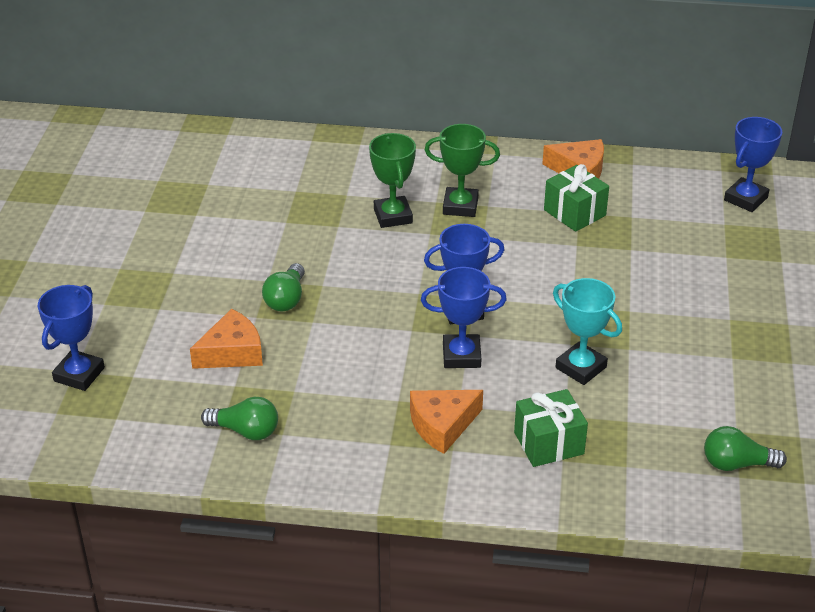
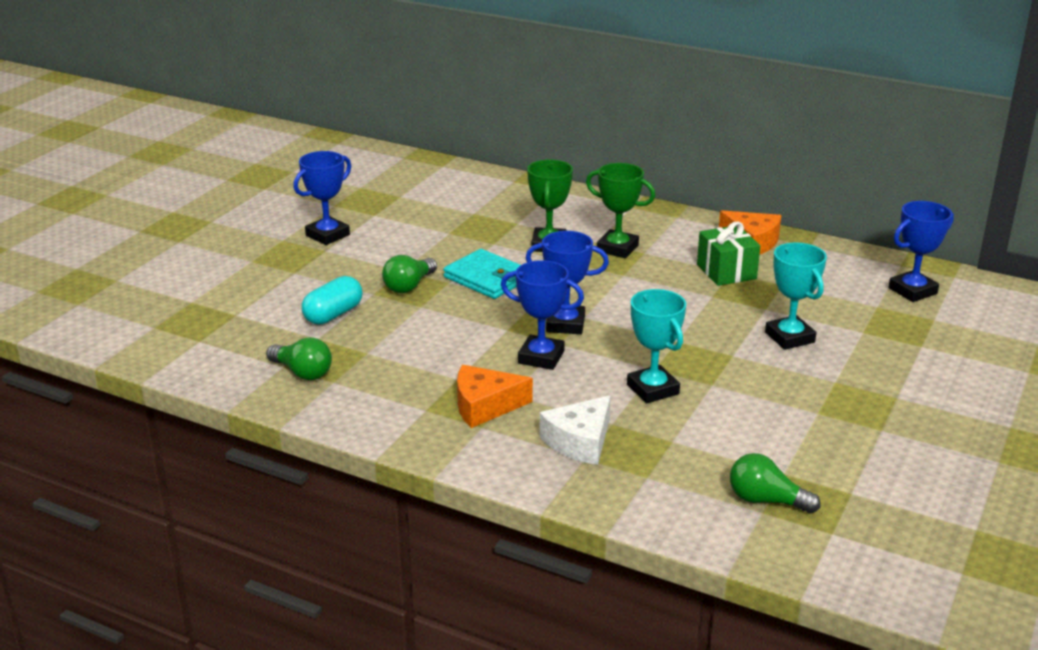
camera: 20 degrees right, 10 degrees down
blue trophy [38,285,105,391] -> blue trophy moved to [293,151,351,245]
orange cheese [190,309,263,369] -> turquoise capsule [302,276,362,325]
green gift [514,389,588,467] -> white cheese [539,395,611,465]
none -> turquoise wallet [443,249,521,299]
none -> turquoise trophy [765,243,827,350]

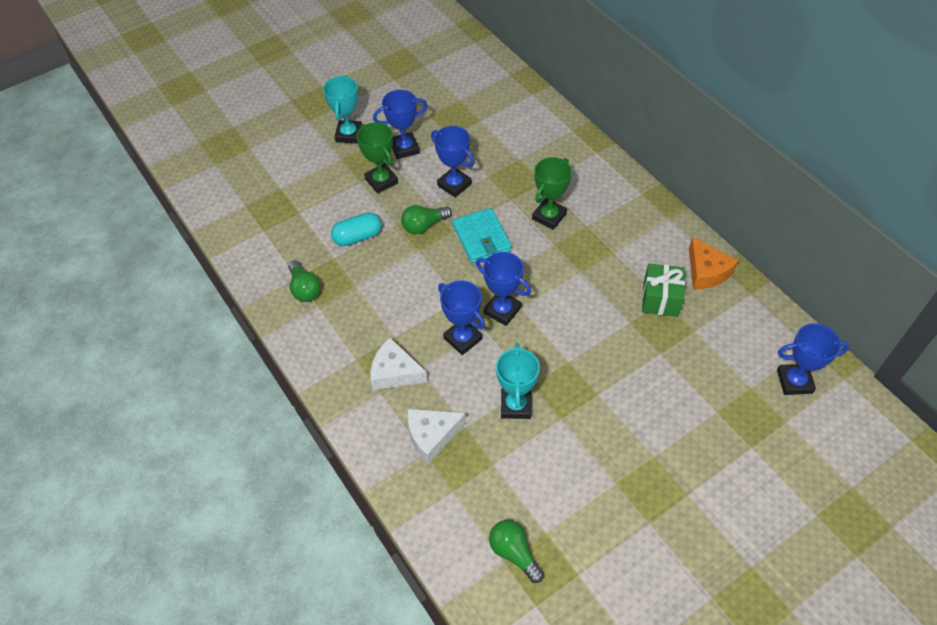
camera: 30 degrees right, 25 degrees up
orange cheese [457,365,533,428] -> white cheese [371,338,428,390]
green trophy [586,163,655,258] -> green trophy moved to [357,122,398,194]
turquoise trophy [765,243,827,350] -> turquoise trophy moved to [323,75,362,144]
none -> blue trophy [431,126,475,198]

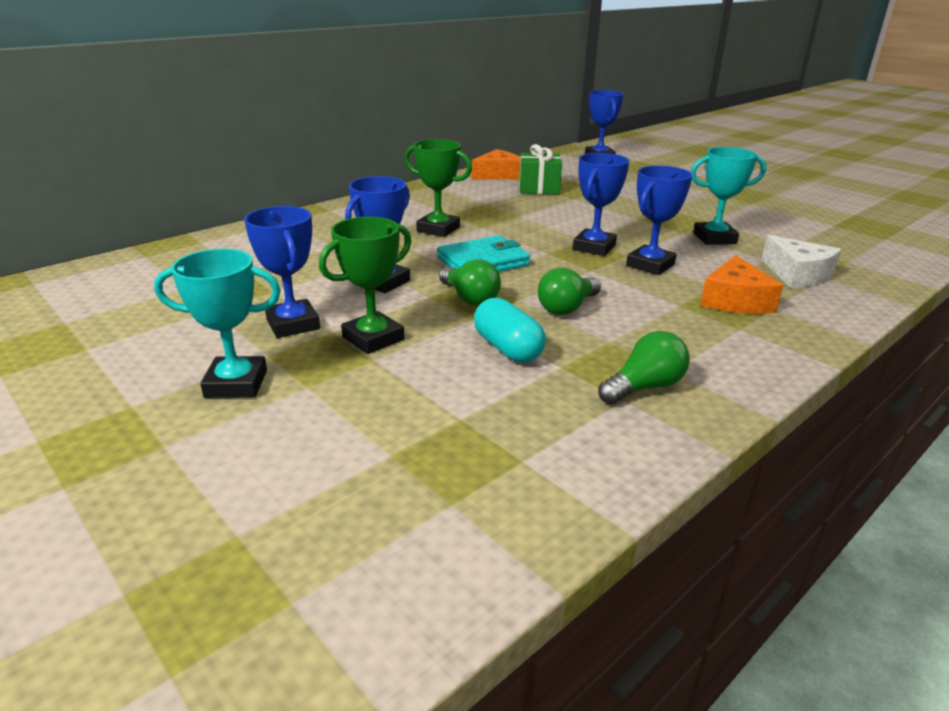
camera: 100 degrees left, 25 degrees down
white cheese [371,338,428,390] -> orange cheese [700,255,783,314]
green light bulb [489,520,544,583] -> green light bulb moved to [538,268,601,315]

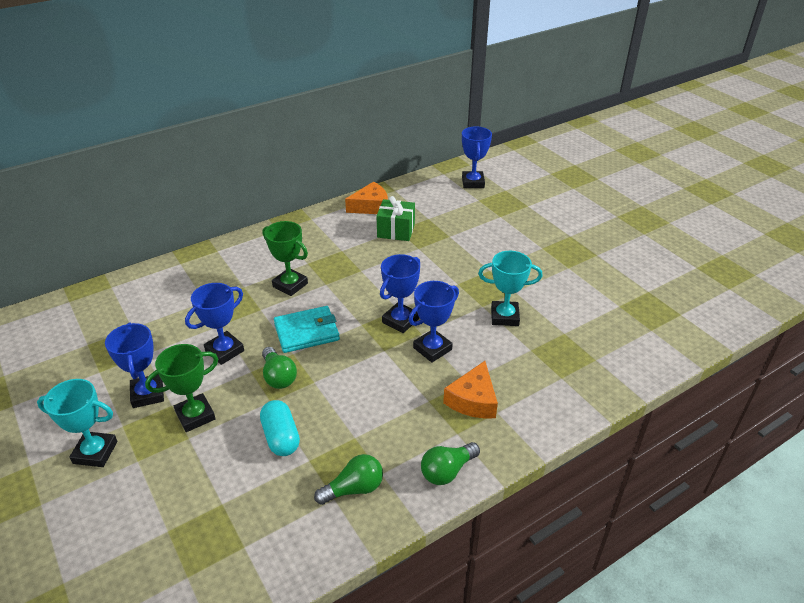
camera: 10 degrees right, 10 degrees up
green light bulb [538,268,601,315] -> green light bulb moved to [421,442,480,485]
white cheese [762,235,841,288] -> none

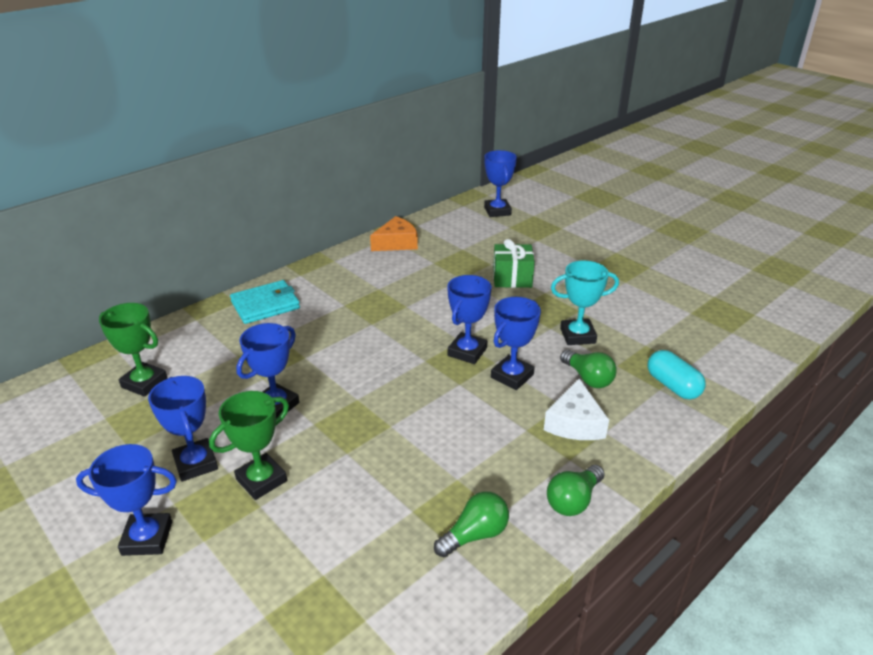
camera: 10 degrees left, 5 degrees down
turquoise trophy [37,379,118,467] -> blue trophy [76,444,177,556]
turquoise capsule [260,400,300,456] -> turquoise capsule moved to [648,350,706,399]
green light bulb [262,347,297,389] -> green light bulb moved to [560,350,617,388]
green trophy [263,221,308,296] -> green trophy moved to [99,303,167,397]
turquoise wallet [274,306,340,353] -> turquoise wallet moved to [230,280,300,324]
green gift [377,196,415,241] -> green gift moved to [493,239,535,288]
orange cheese [443,361,498,419] -> white cheese [544,378,609,440]

